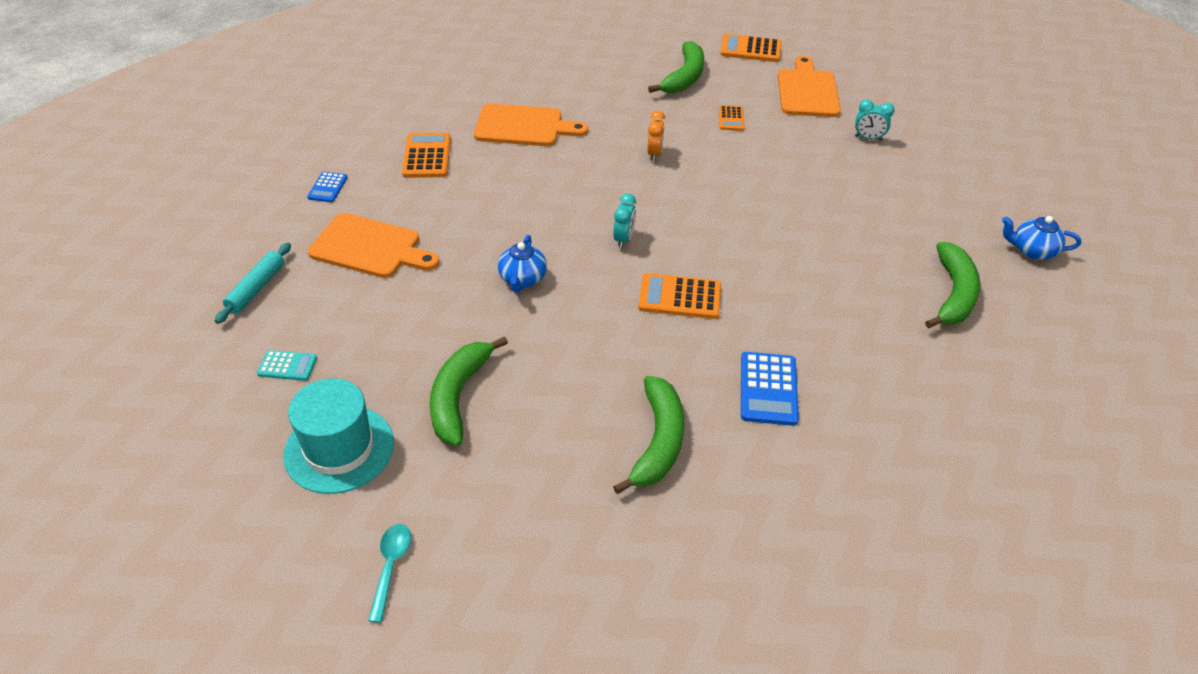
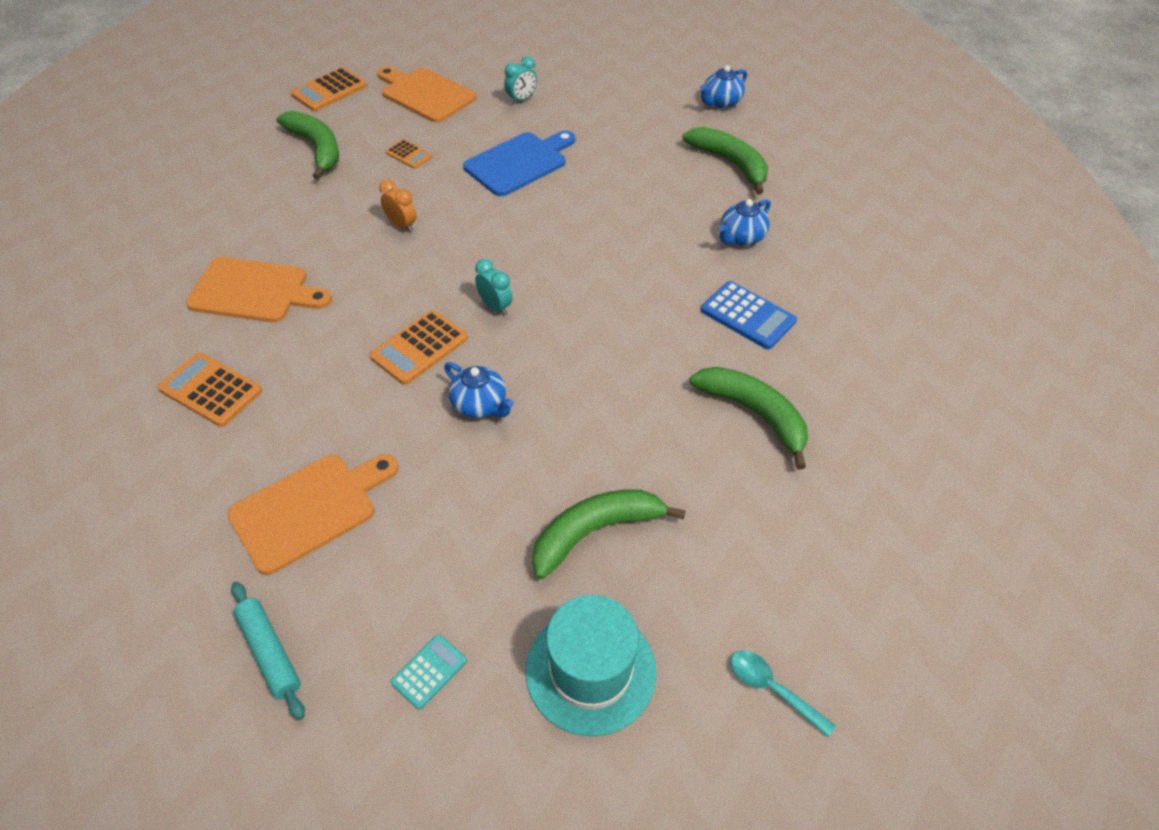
camera: 55 degrees left, 5 degrees up
blue calculator [307,172,348,202] -> none
green banana [430,336,508,446] -> green banana turned 105 degrees clockwise [532,489,686,579]
orange cutting board [474,104,588,146] -> orange cutting board turned 60 degrees clockwise [186,257,332,322]
orange calculator [638,273,721,319] -> orange calculator moved to [370,310,468,385]
none -> blue cutting board [463,131,575,196]
none -> blue teapot [719,199,771,246]

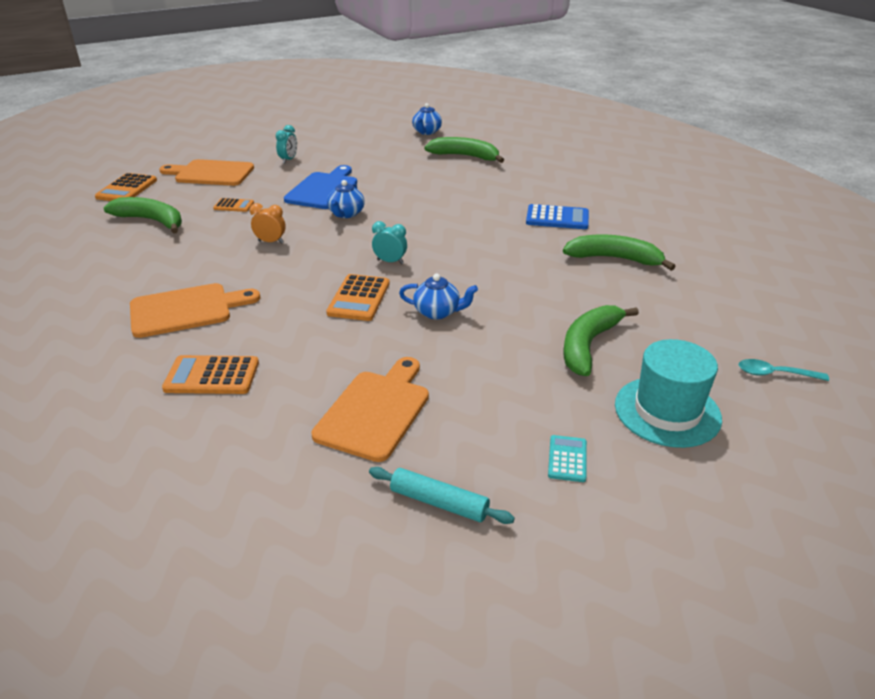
camera: 30 degrees left, 15 degrees down
blue teapot [719,199,771,246] -> blue teapot moved to [327,180,365,218]

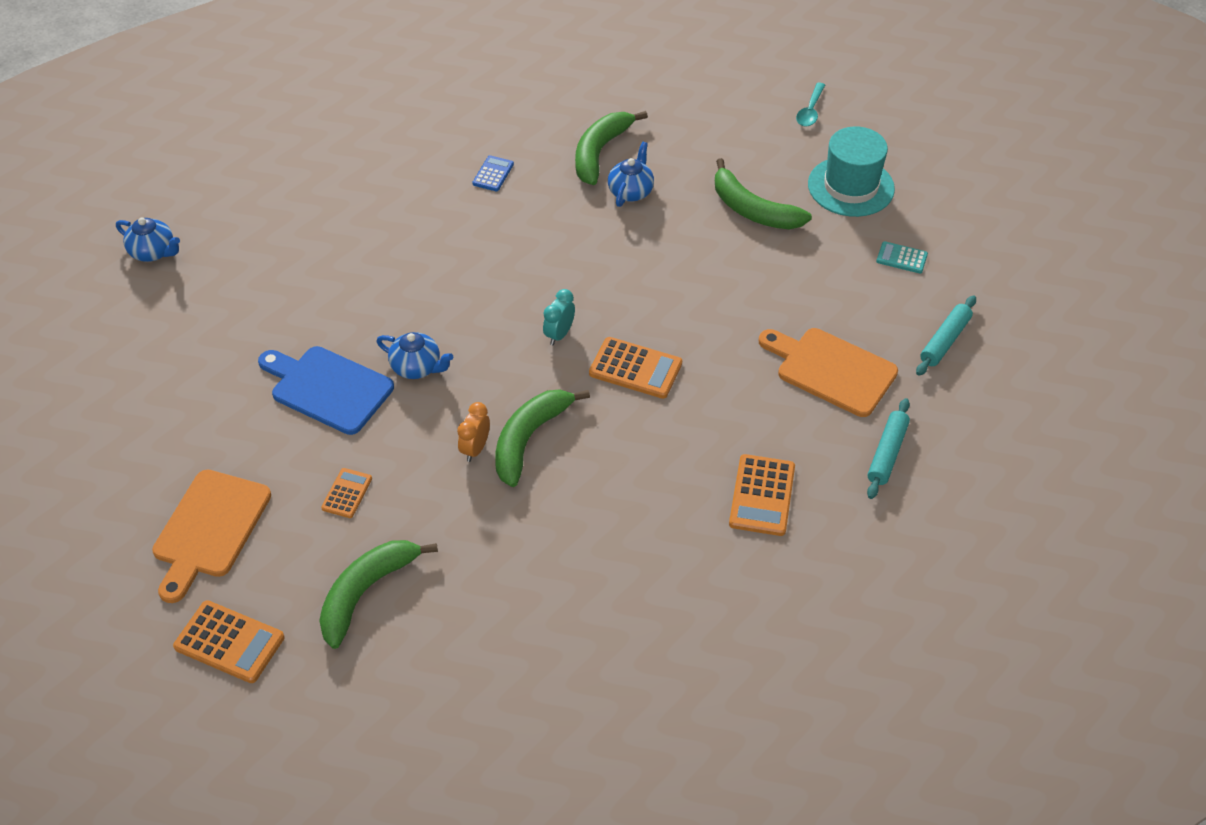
camera: 80 degrees left, 15 degrees up
orange cutting board [130,283,260,338] -> none
turquoise clock [276,125,297,164] -> none
blue teapot [399,274,478,319] -> blue teapot moved to [608,142,654,207]
green banana [424,137,504,163] -> green banana moved to [495,389,590,487]
blue calculator [526,204,589,229] -> blue calculator [472,155,514,191], size x0.60
none -> turquoise rolling pin [867,398,910,499]

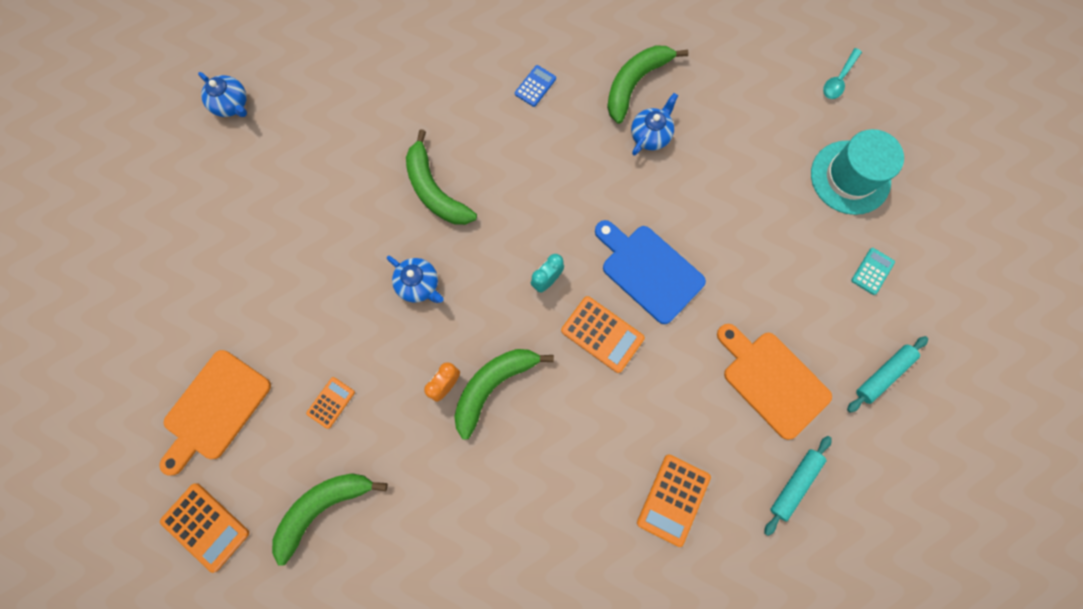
camera: 15 degrees right, 25 degrees up
blue cutting board [258,346,394,435] -> blue cutting board moved to [595,220,706,324]
green banana [715,158,812,229] -> green banana moved to [406,129,477,225]
turquoise calculator [876,241,928,273] -> turquoise calculator turned 90 degrees clockwise [851,248,895,295]

